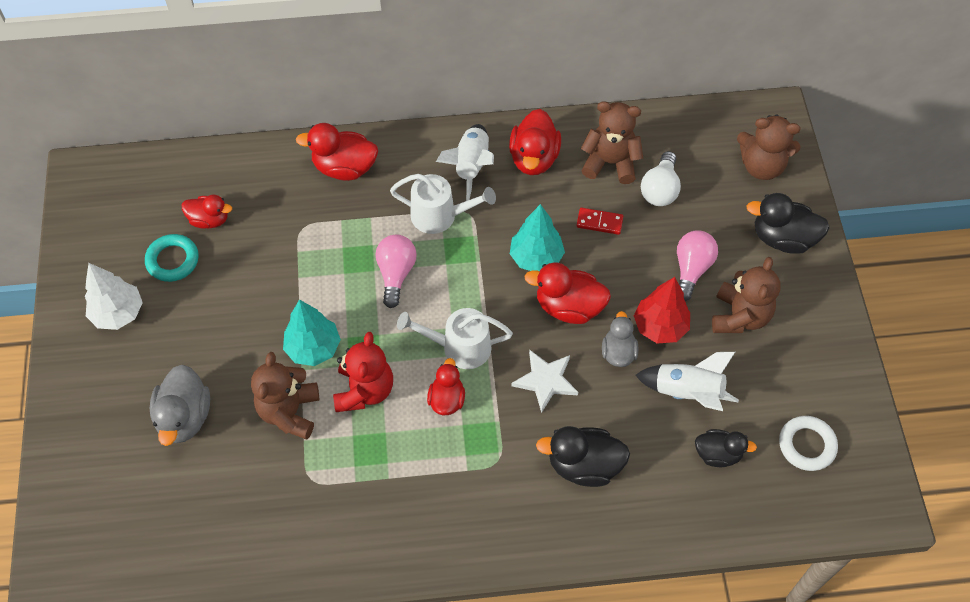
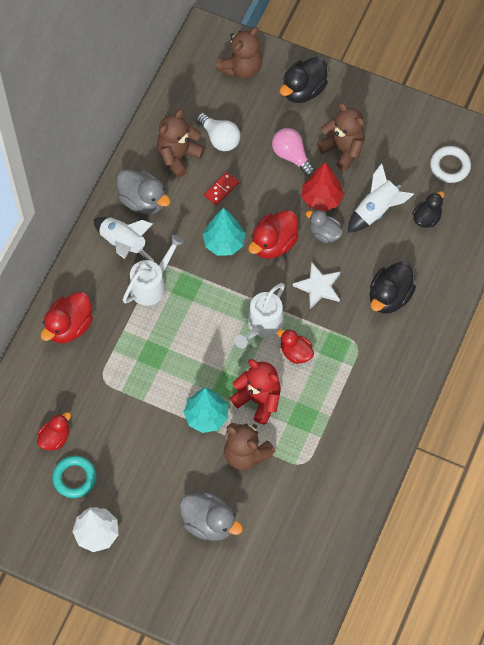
camera: 60 degrees left, 5 degrees up
pink light bulb [376,235,417,308] -> none
red duck [509,109,561,175] -> grey duck [117,169,170,214]

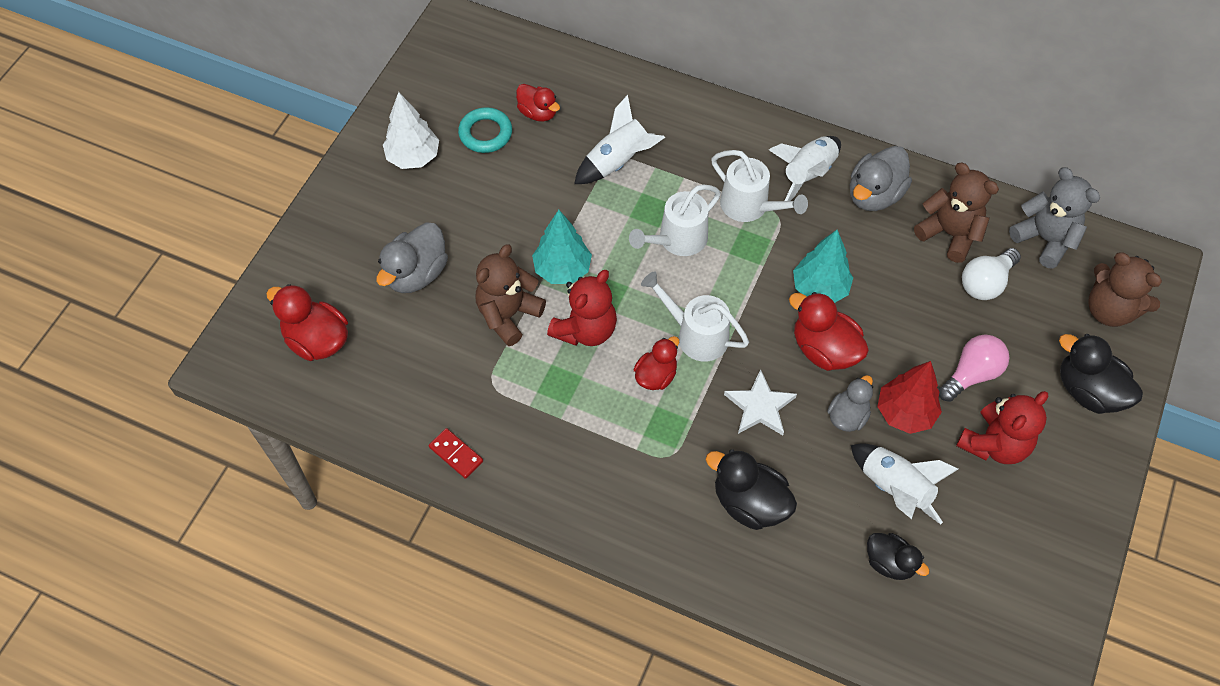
camera: 90 degrees right, 5 degrees down
red duck [41,292,93,343] -> red duck moved to [266,284,348,361]
red domino [204,172,239,205] -> red domino moved to [429,428,483,479]
brown teddy bear [317,103,365,171] -> red teddy bear [956,391,1048,464]
white ring [430,146,471,183] -> none
none -> white rocket [574,95,665,184]
none -> white watering can [629,184,721,256]
none -> grey teddy bear [1009,167,1100,269]

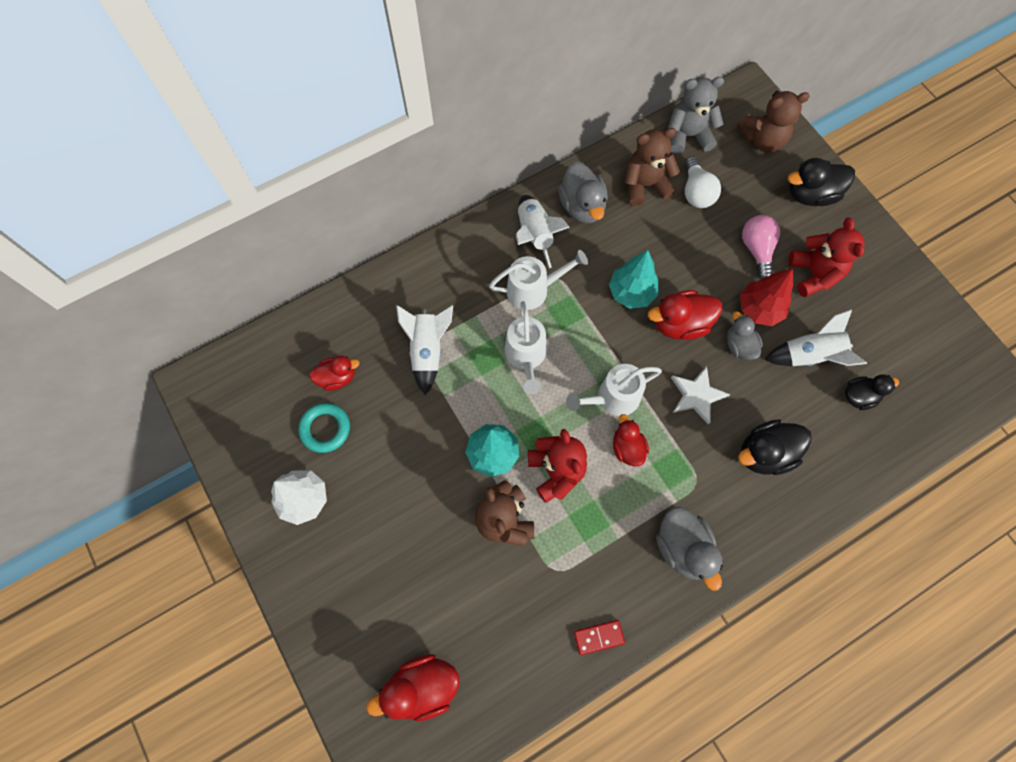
camera: 55 degrees left, 10 degrees up
grey duck [376,222,448,293] -> grey duck moved to [656,507,723,591]

